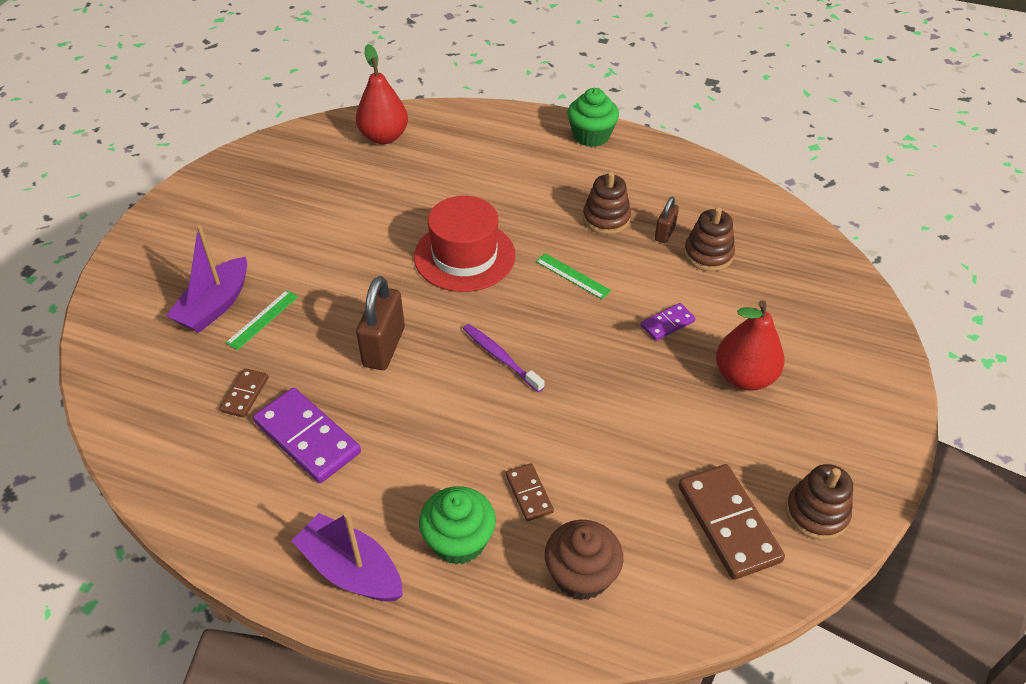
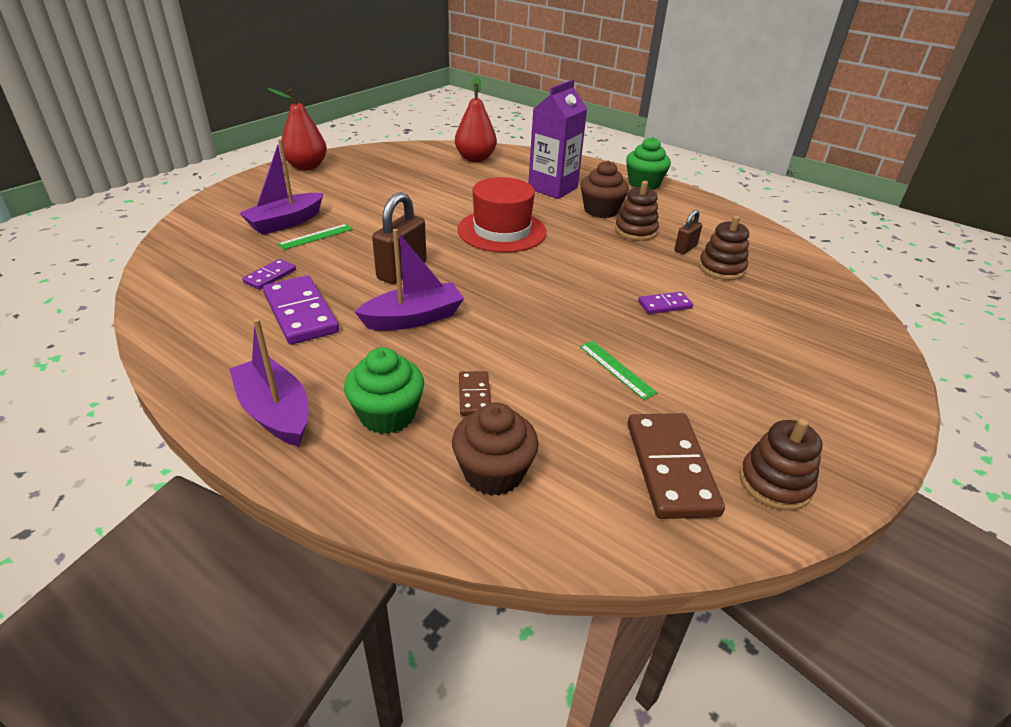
camera: 15 degrees right, 10 degrees down
brown domino [220,368,269,418] -> purple domino [242,259,296,290]
purple toothbrush [463,324,545,393] -> none
green ruler [536,253,611,299] -> green ruler moved to [580,341,657,400]
red pear [716,300,784,391] -> red pear moved to [268,88,327,170]
none -> purple boat [355,229,464,330]
none -> purple carton [528,80,587,199]
none -> brown cupcake [580,161,629,218]

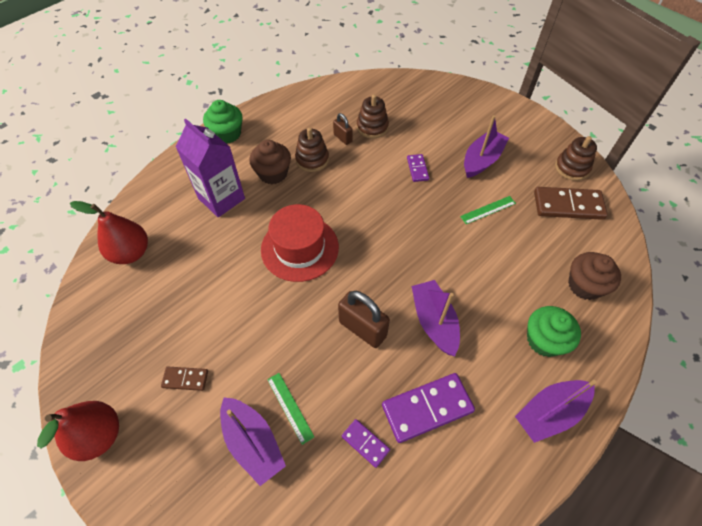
camera: 80 degrees left, 20 degrees up
brown domino [459,371,491,416] -> brown domino moved to [161,366,208,391]
none -> purple boat [464,115,509,178]

